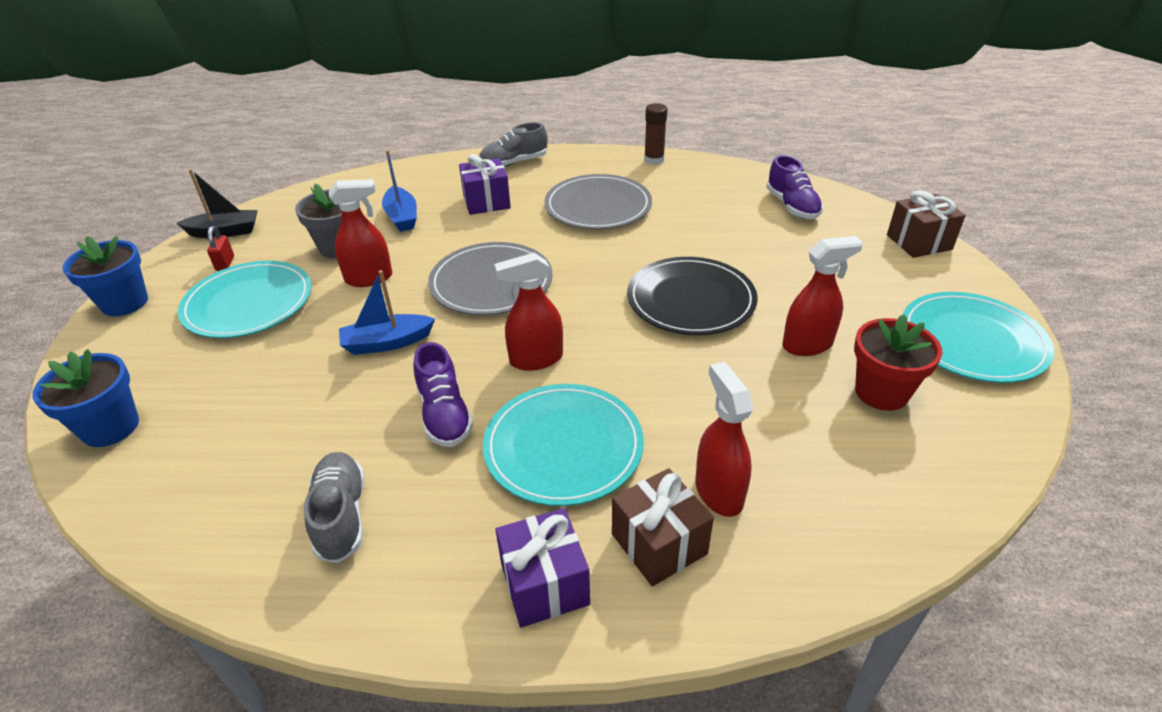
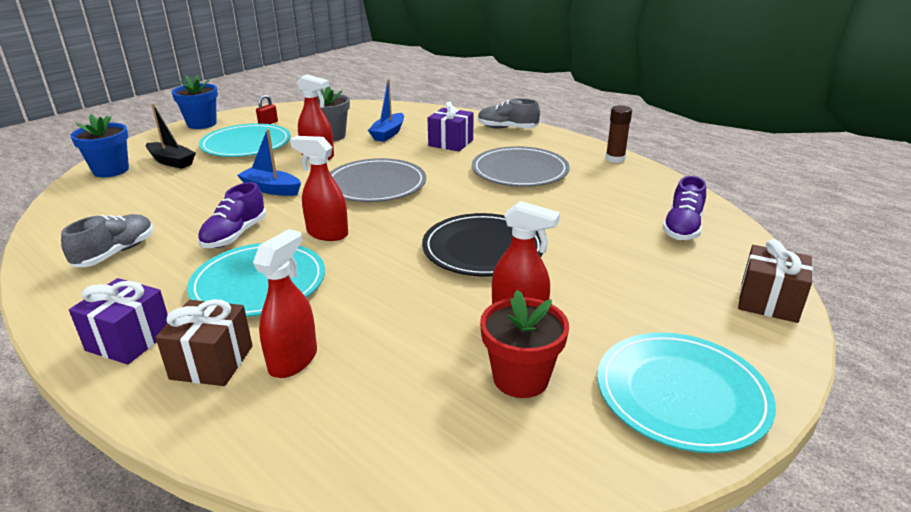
camera: 40 degrees right, 10 degrees down
black boat [177,169,258,238] -> black boat moved to [146,103,196,169]

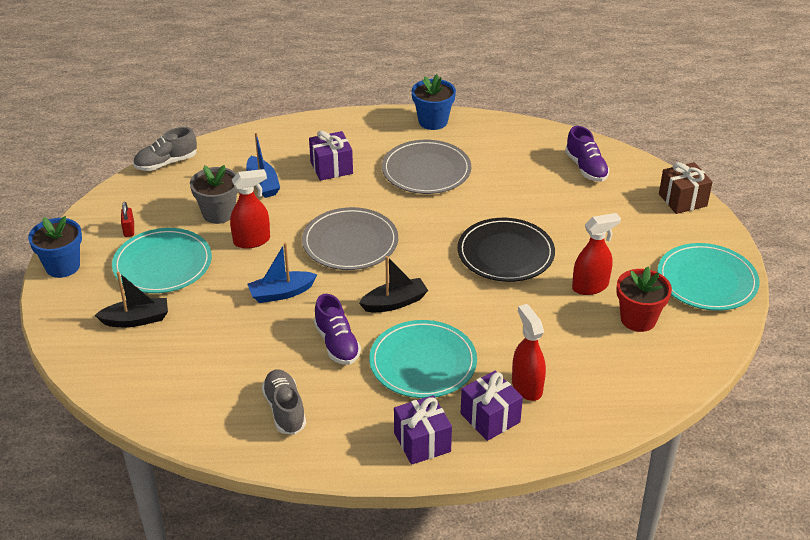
camera: 45 degrees left, 10 degrees up
blue flower pot [71,114,129,177] -> blue flower pot moved to [412,74,456,130]
brown gift [155,299,253,386] -> purple gift [460,371,523,441]
red spray bottle [290,136,348,241] -> black boat [359,256,428,312]
grey shoe [478,98,540,129] -> grey shoe moved to [133,127,197,171]
brown glue stick [605,105,632,163] -> none

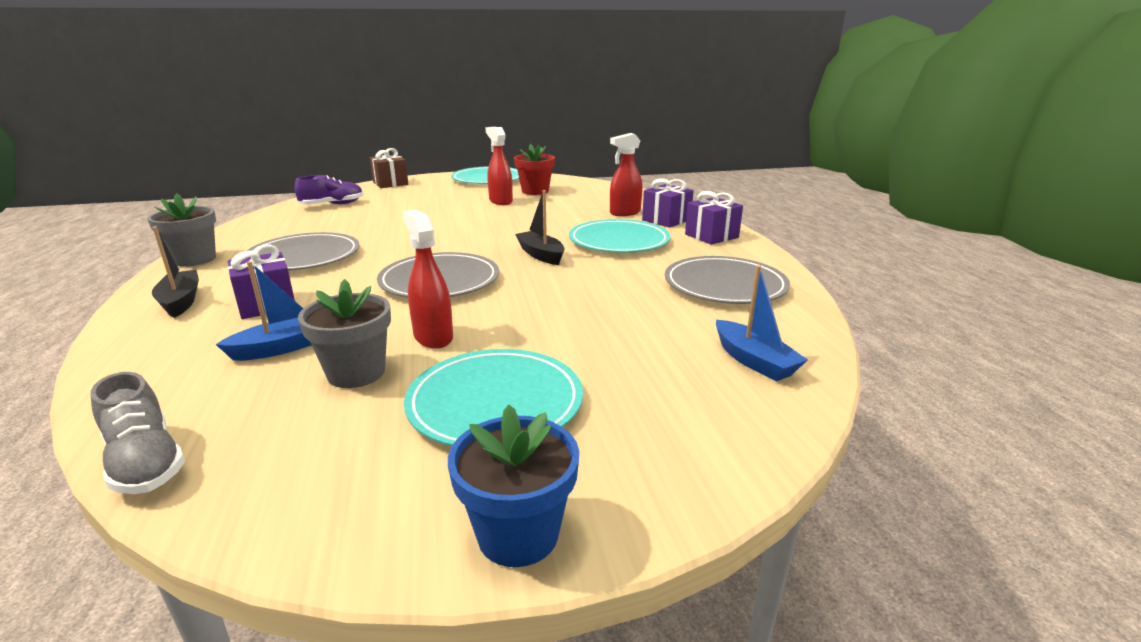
camera: 100 degrees left, 15 degrees down
black boat [95,272,168,327] -> black boat moved to [152,226,199,318]
red padlock [121,202,134,237] -> none
blue boat [247,243,317,303] -> blue boat moved to [716,265,808,381]
grey shoe [262,369,306,435] -> grey plate [665,256,790,304]
purple shoe [314,294,361,365] -> none
blue flower pot [412,74,456,130] -> grey flower pot [147,193,216,267]
black plate [457,218,555,282] -> none

